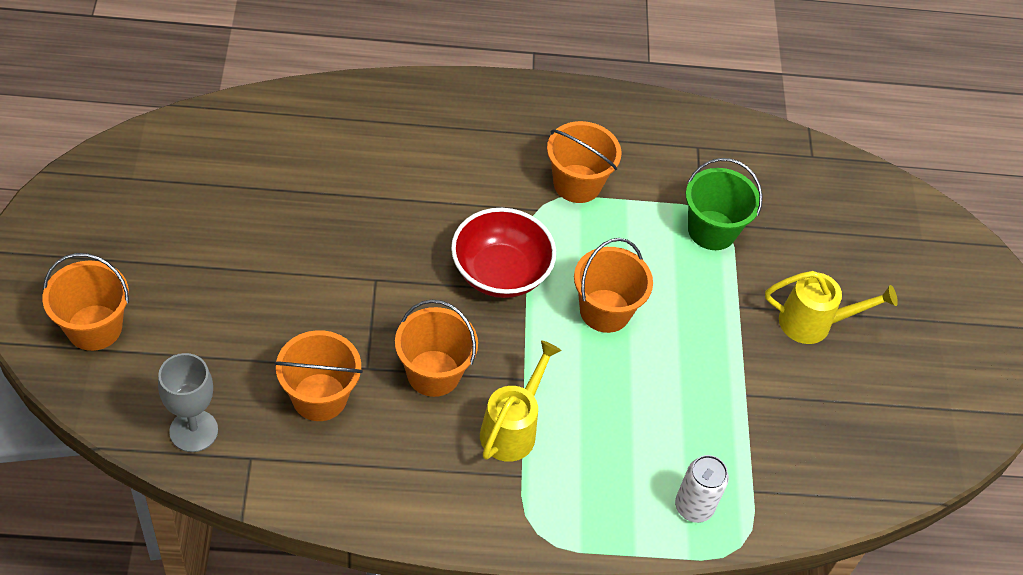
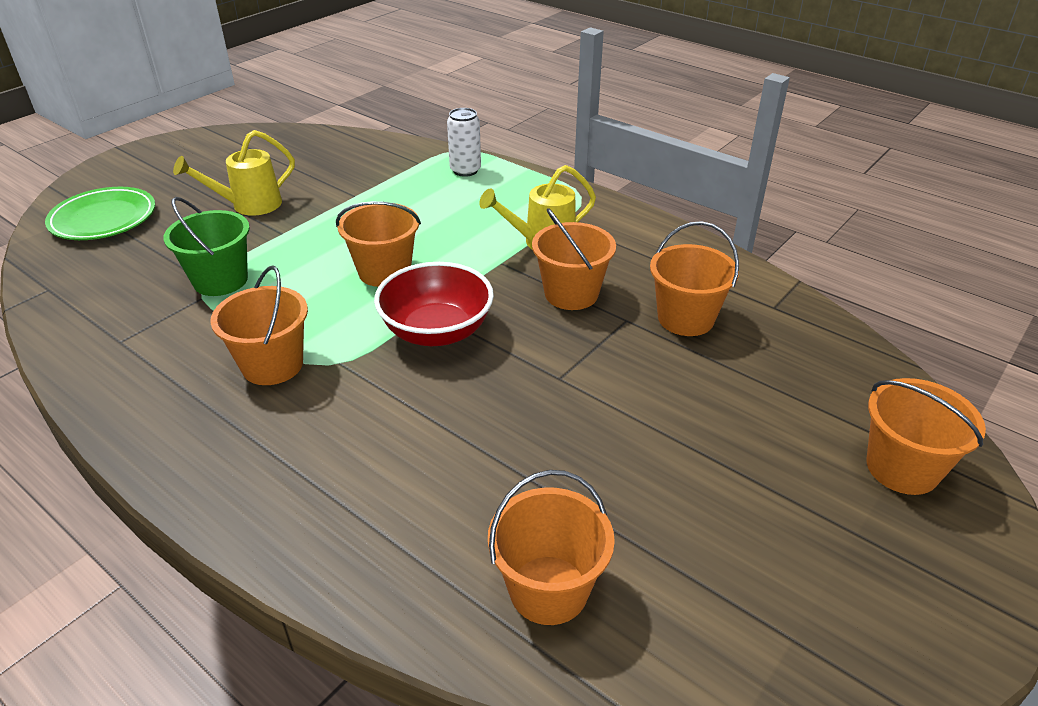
camera: 135 degrees left, 15 degrees down
grey goblet [158,353,218,452] -> none
yellow watering can [765,271,898,344] -> yellow watering can turned 75 degrees counterclockwise [173,130,295,216]
none -> green plate [45,187,155,240]
none -> orange bucket [488,470,615,625]

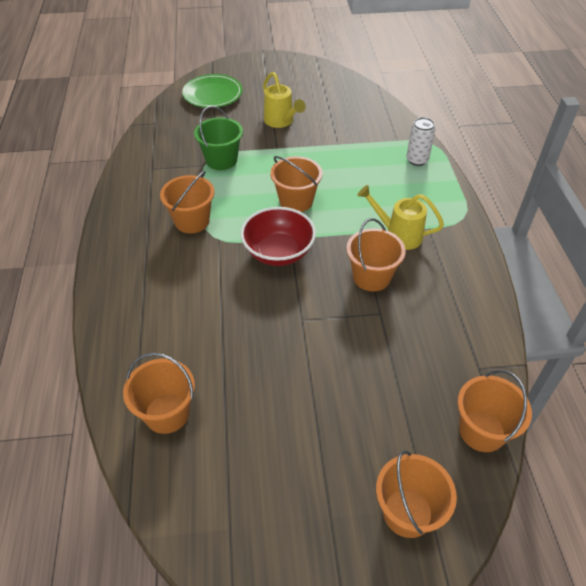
camera: 45 degrees right, 10 degrees up
yellow watering can [173,130,295,216] -> yellow watering can turned 135 degrees counterclockwise [263,72,306,128]
orange bucket [650,221,739,336] -> orange bucket moved to [457,370,532,452]

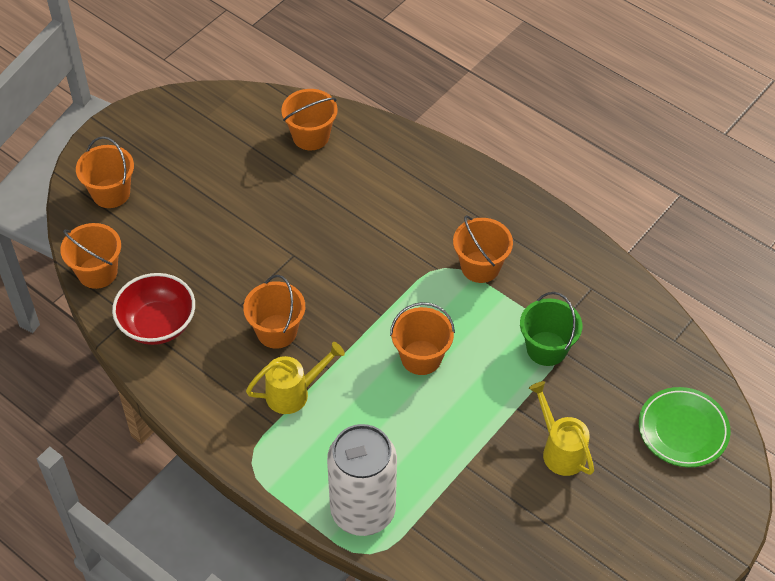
camera: 135 degrees right, 5 degrees up
red bowl [241,207,316,266] -> red bowl moved to [112,273,195,345]
yellow watering can [263,72,306,128] -> yellow watering can turned 45 degrees clockwise [529,381,594,476]
white can [406,117,435,166] -> white can [327,424,397,536], size x2.06

